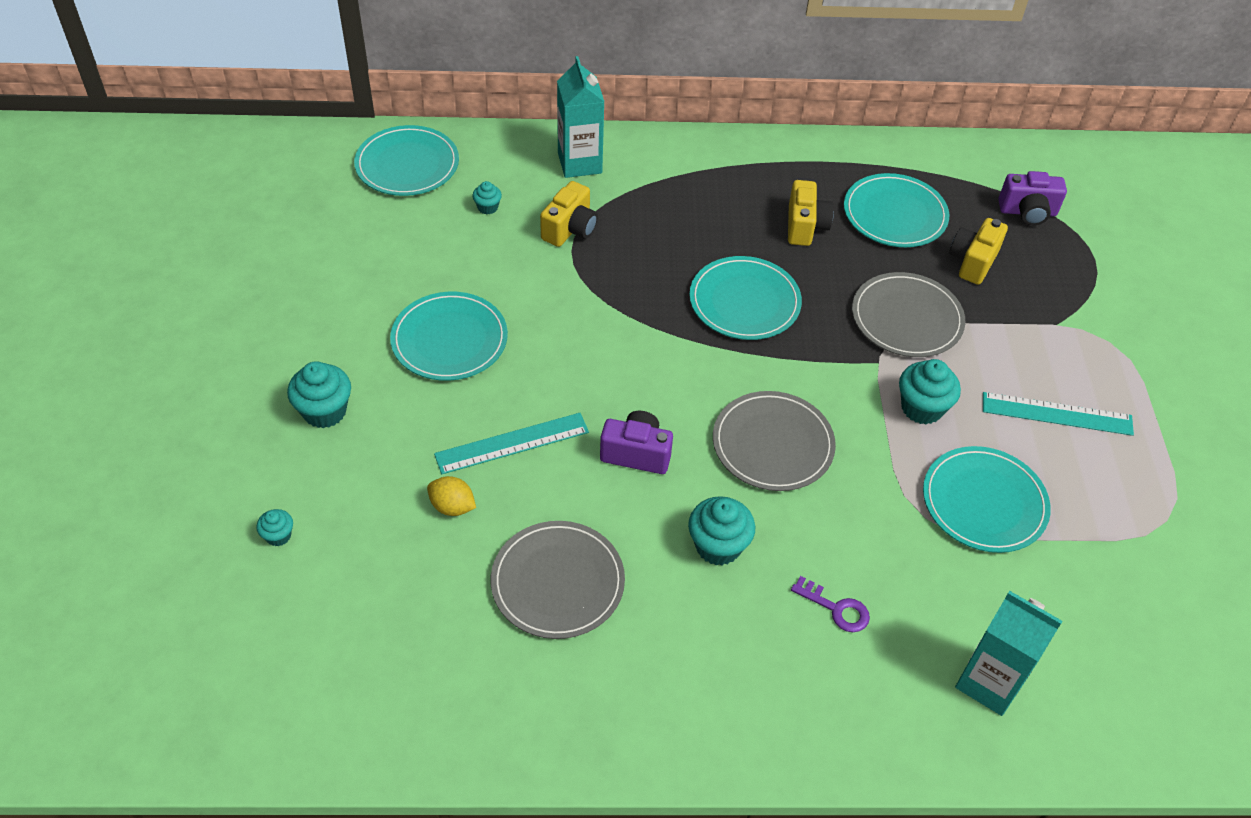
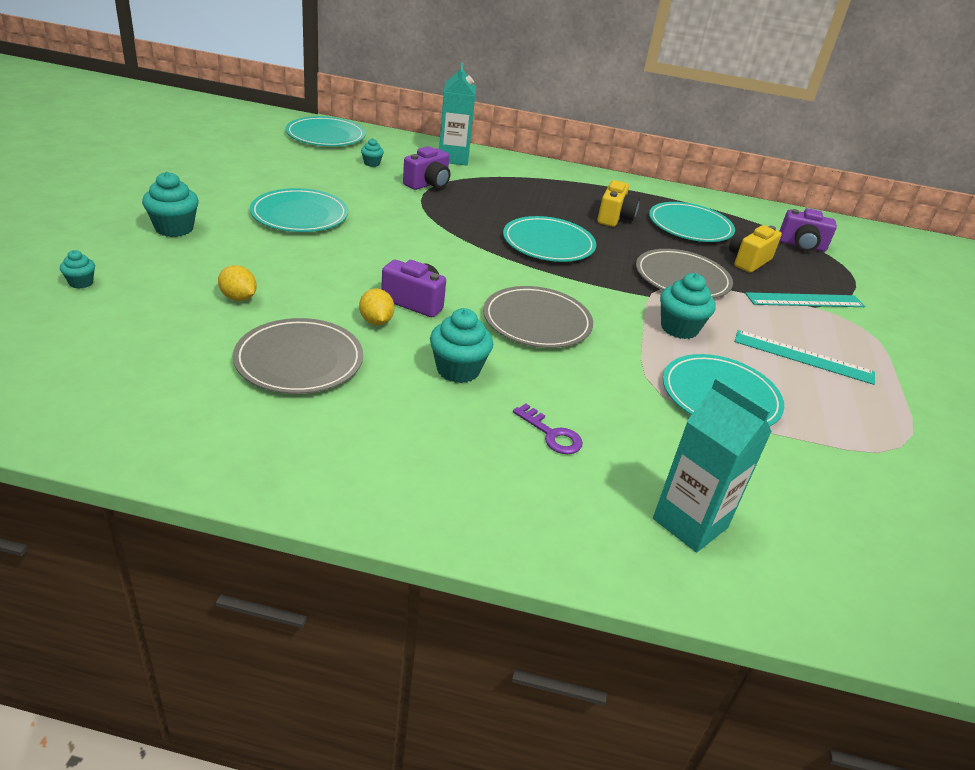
camera: 10 degrees right, 15 degrees down
turquoise ruler [434,413,589,474] -> turquoise ruler moved to [745,292,865,307]
yellow camera [540,181,598,247] -> purple camera [403,146,450,190]
none -> yellow lemon [359,288,394,325]

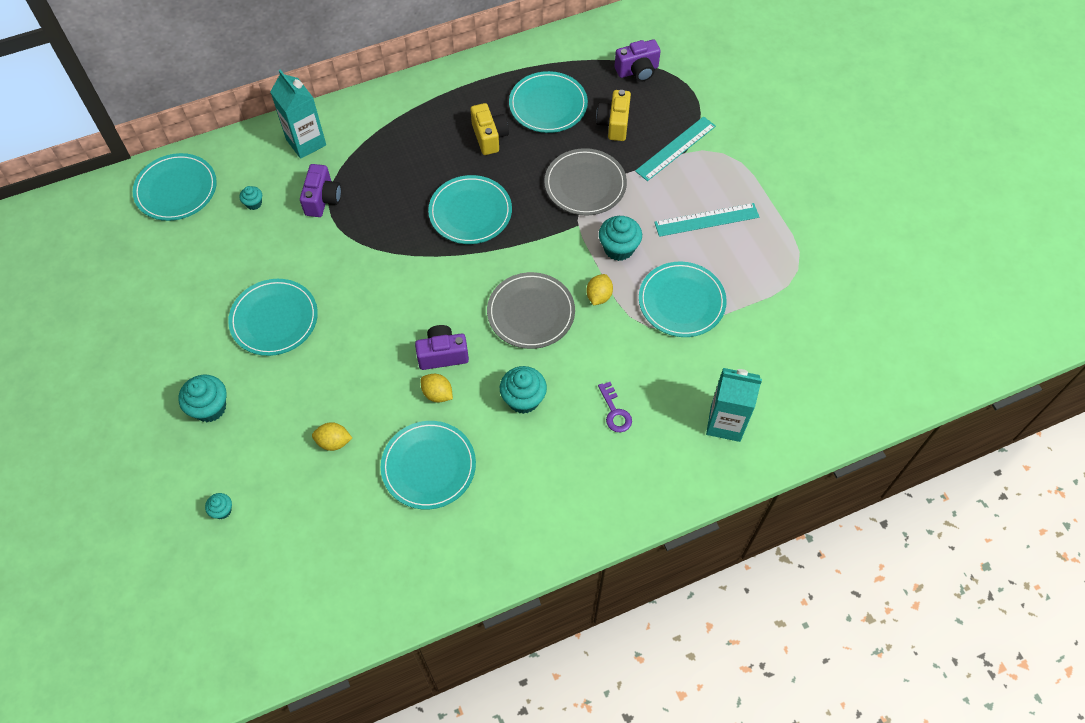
camera: 30 degrees left, 25 degrees up
grey plate [233,318,363,394] -> turquoise plate [381,421,476,510]
purple key [513,403,583,454] -> purple key turned 60 degrees clockwise [598,382,632,433]
none -> yellow lemon [586,274,613,305]

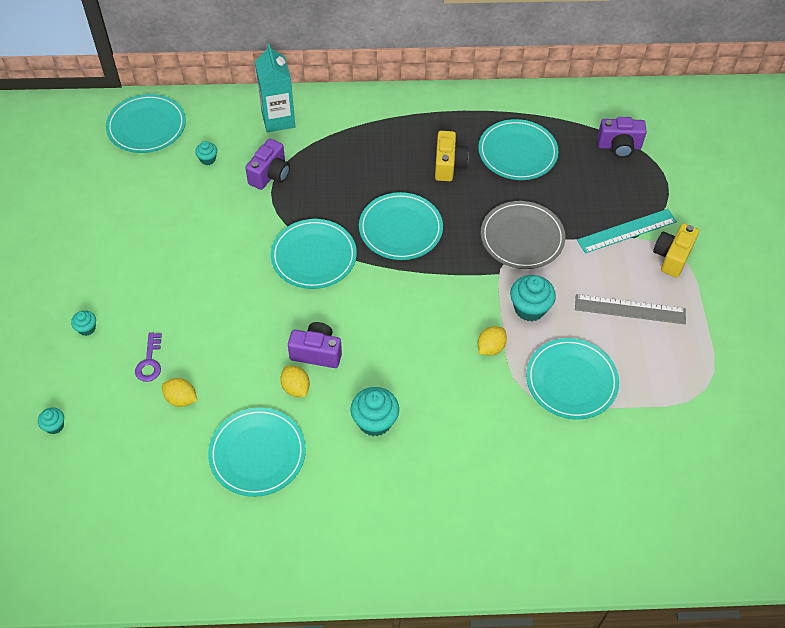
camera: 20 degrees right, 5 degrees down
turquoise cupcake [178,375,227,422] -> turquoise cupcake [71,311,96,336], size x0.54
turquoise plate [228,279,318,356] -> turquoise plate moved to [271,219,357,289]
grey plate [487,272,575,349] -> none
yellow camera [596,90,631,141] -> yellow camera moved to [653,223,699,278]
purple key [598,382,632,433] -> purple key moved to [135,332,162,382]
turquoise ruler [654,203,759,237] -> grey ruler [575,294,686,324]
turquoise carton [706,368,762,442] -> none

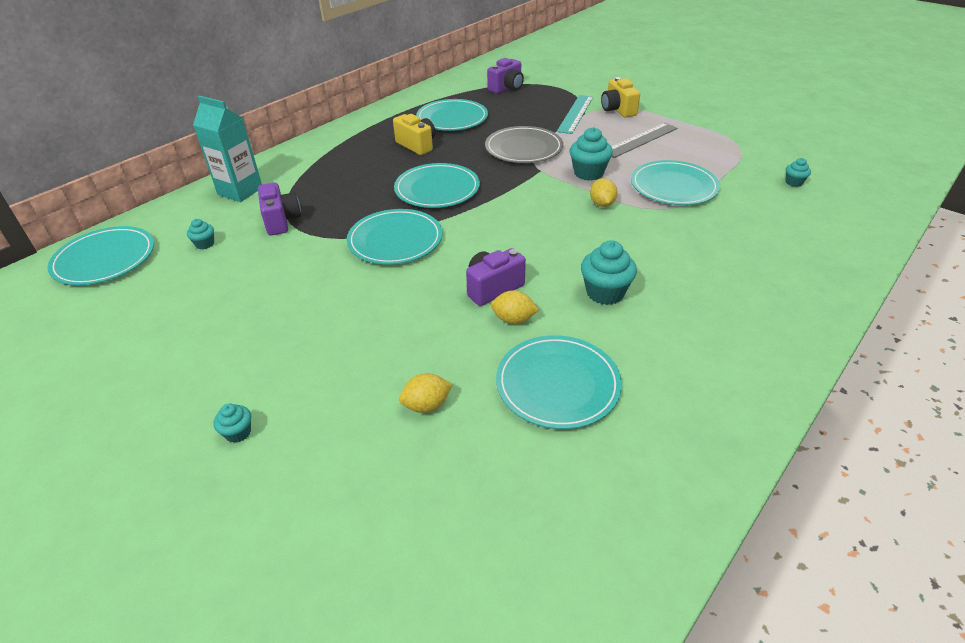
camera: 45 degrees left, 15 degrees down
turquoise cupcake [38,408,64,434] -> turquoise cupcake moved to [786,158,811,187]
purple key [135,332,162,382] -> none

